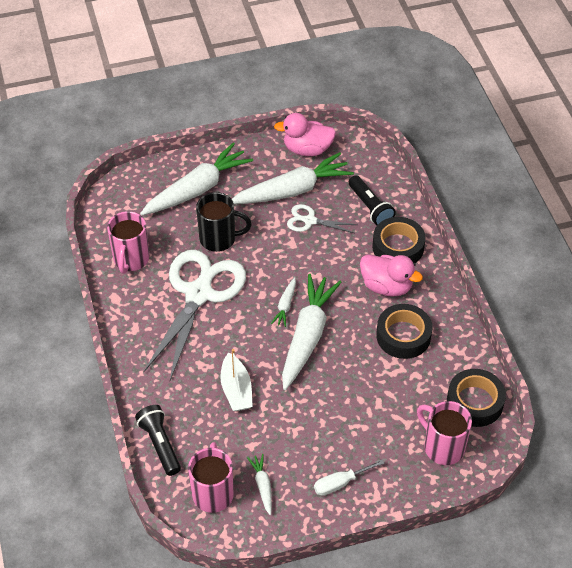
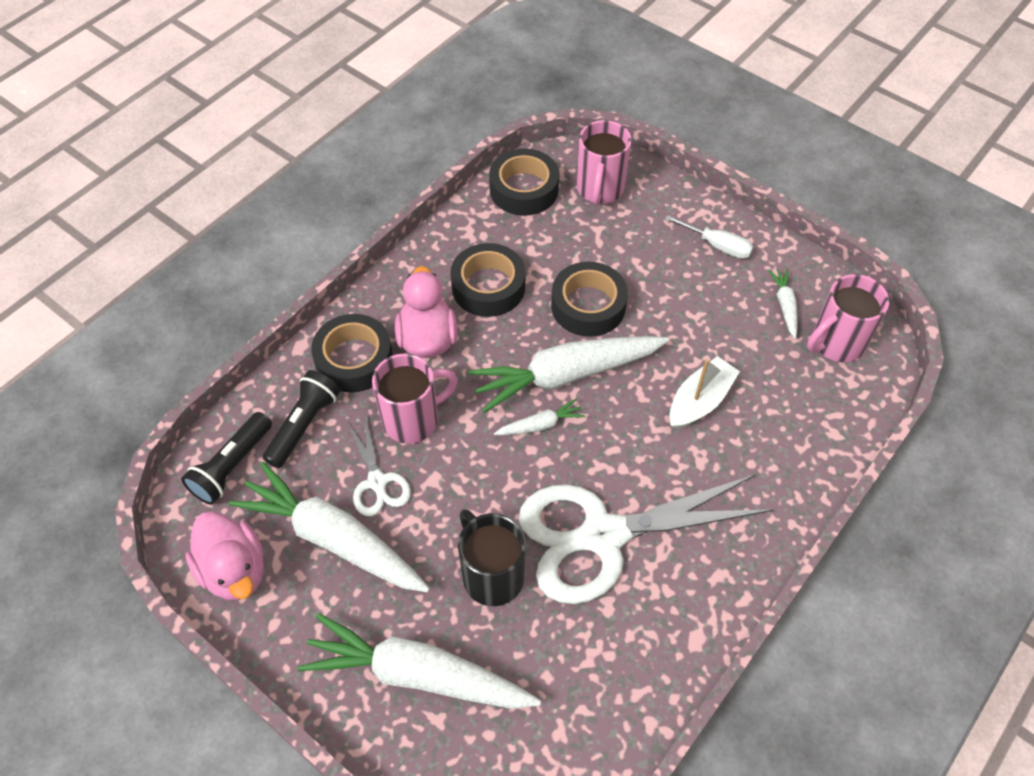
camera: 125 degrees left, 5 degrees up
pink mug [107,211,150,274] -> pink mug moved to [372,353,458,444]
black flashlight [135,405,181,476] -> black flashlight moved to [181,412,272,505]
white carrot [247,454,272,515] -> white carrot turned 135 degrees clockwise [768,268,797,339]
none -> black tape [551,262,628,337]

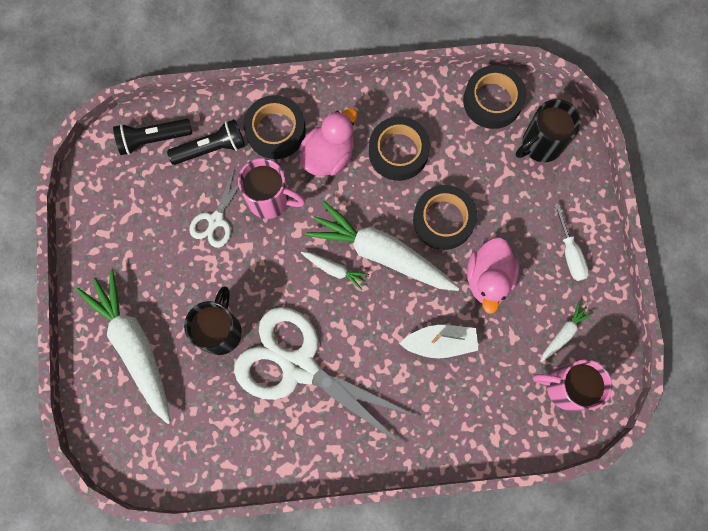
camera: 45 degrees right, 20 degrees up
pink duck [186,512,264,600] -> pink duck moved to [467,237,519,314]
white carrot [229,462,430,593] -> none
pink mug [577,120,632,205] -> black mug [516,99,581,162]

